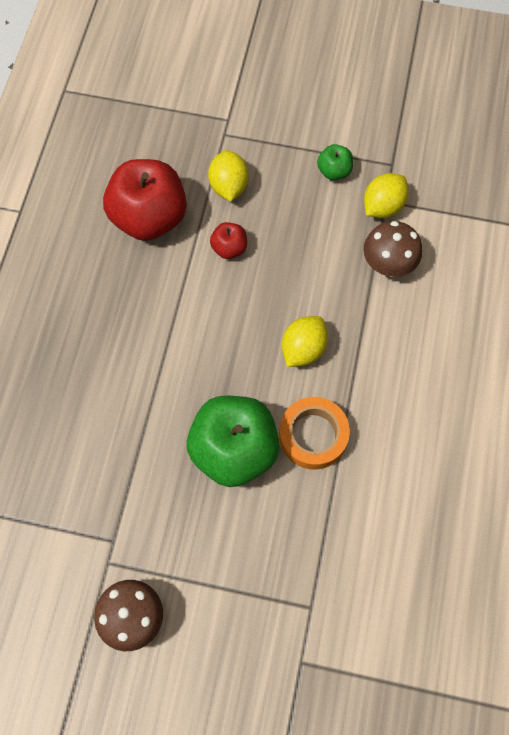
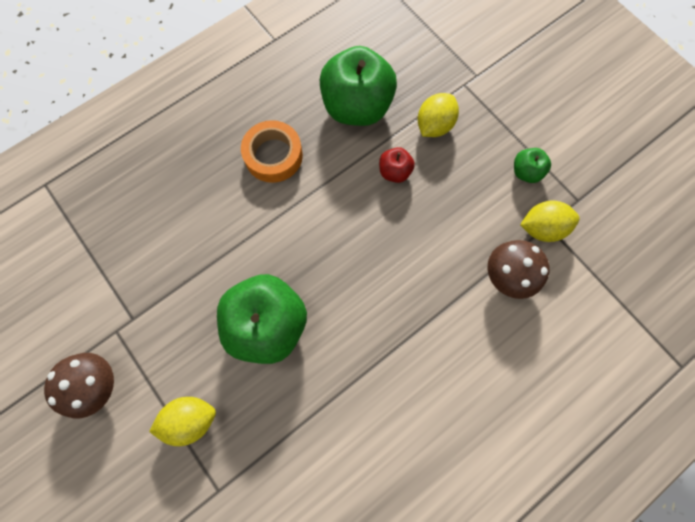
camera: 40 degrees right, 5 degrees up
red apple [103,159,187,241] -> green apple [320,46,397,126]
orange tape [279,397,350,469] -> orange tape moved to [241,120,303,183]
yellow lemon [282,316,328,367] -> yellow lemon moved to [149,397,216,446]

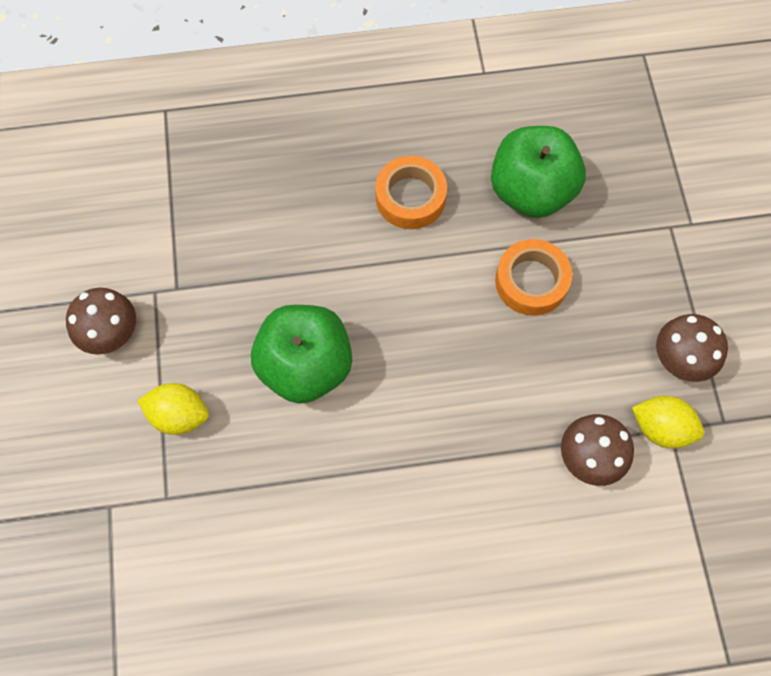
camera: 30 degrees right, 5 degrees down
red apple [379,147,415,183] -> orange tape [495,239,572,316]
yellow lemon [418,93,459,137] -> none
green apple [514,148,551,183] -> brown mushroom [656,314,728,382]

